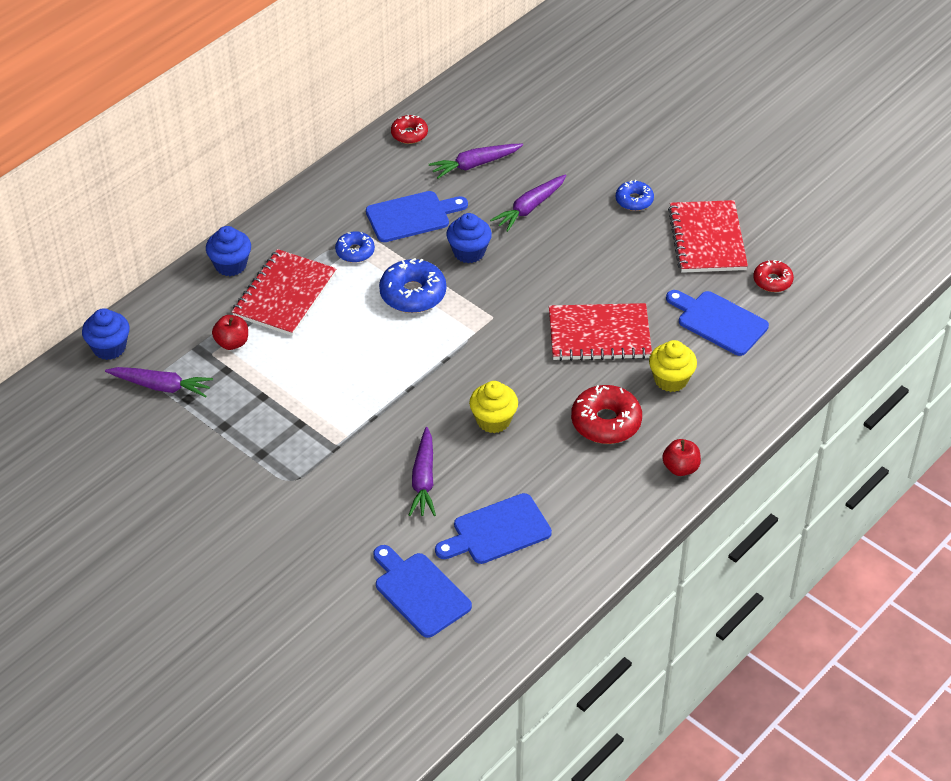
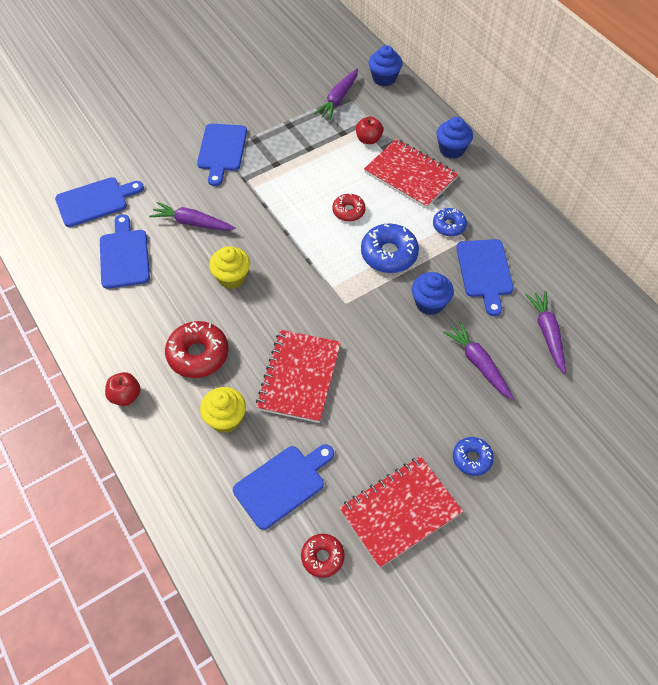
camera: 105 degrees right, 10 degrees up
red donut [391,115,428,144] -> red donut moved to [332,194,366,221]
red notebook [668,200,748,273] -> red notebook turned 45 degrees counterclockwise [339,456,463,568]
none -> blue cutting board [197,124,247,186]

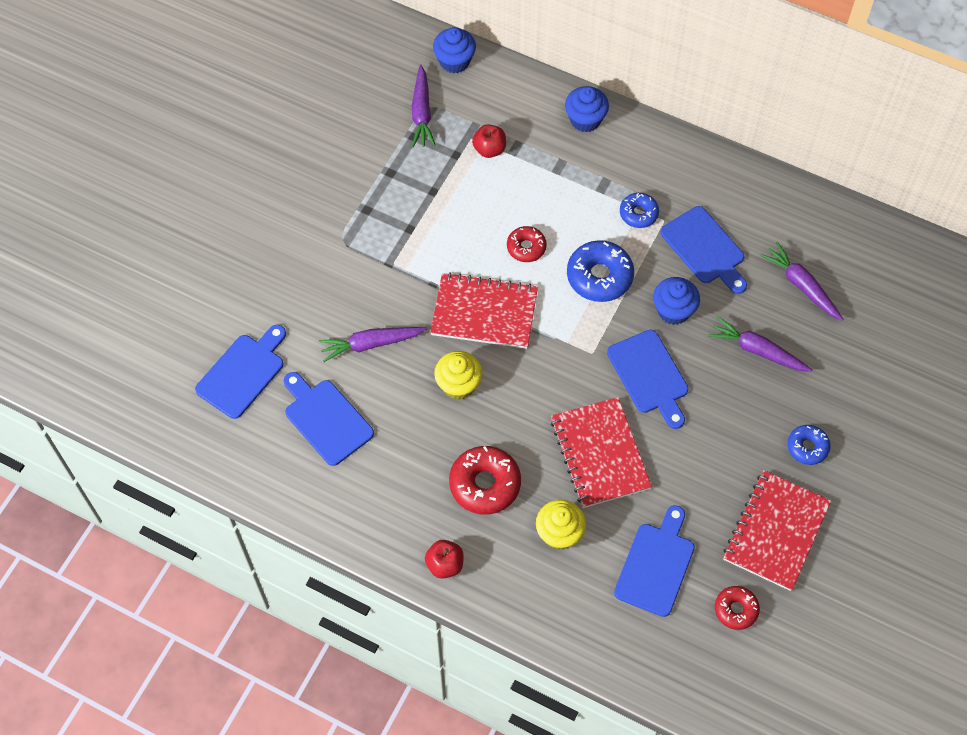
camera: 30 degrees left, 5 degrees up
blue cutting board [197,124,247,186] -> blue cutting board moved to [607,330,689,429]
red notebook [364,139,458,209] -> red notebook moved to [430,272,538,349]

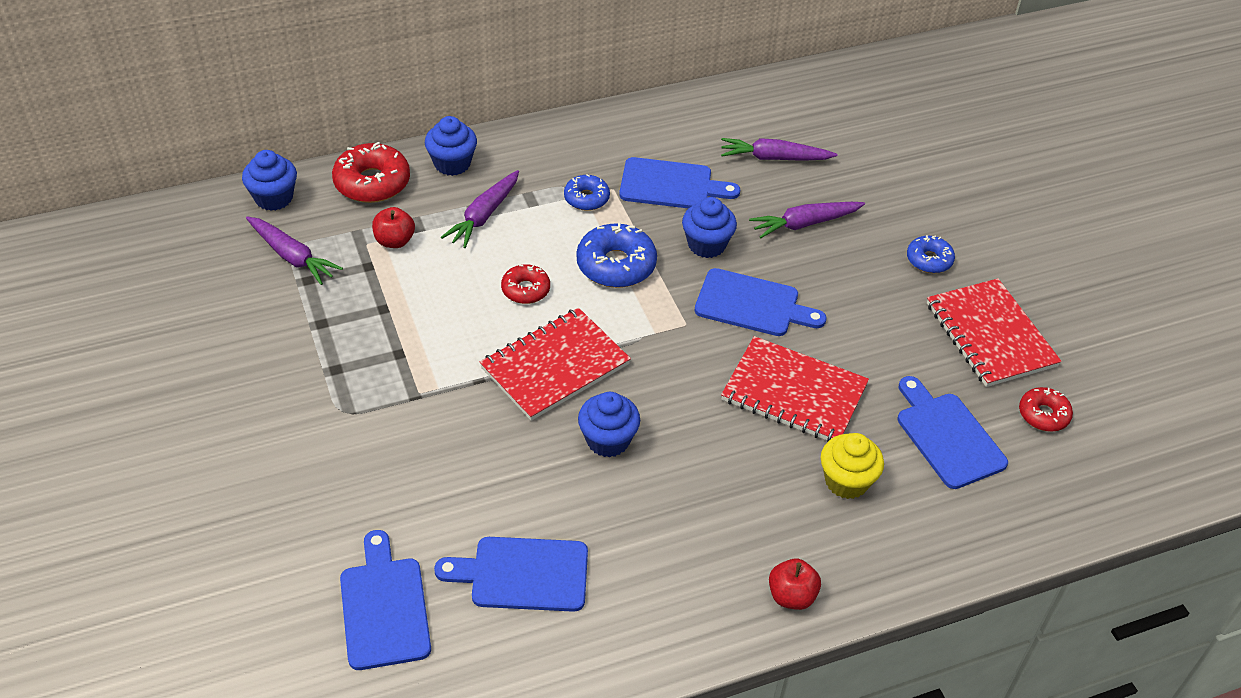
camera: 50 degrees left, 15 degrees down
purple carrot [319,327,426,362] -> purple carrot moved to [441,170,519,248]
yellow cupcake [434,351,483,400] -> blue cupcake [578,392,640,457]
red donut [449,446,521,515] -> red donut moved to [332,142,410,203]

